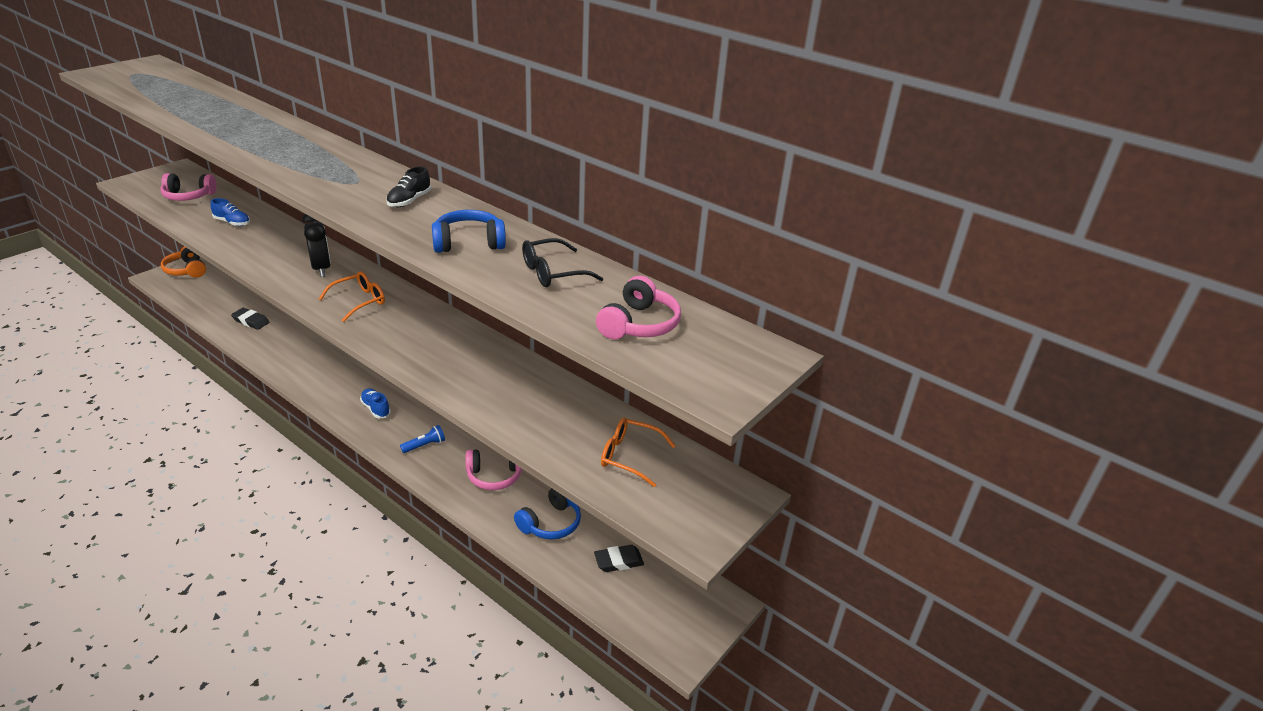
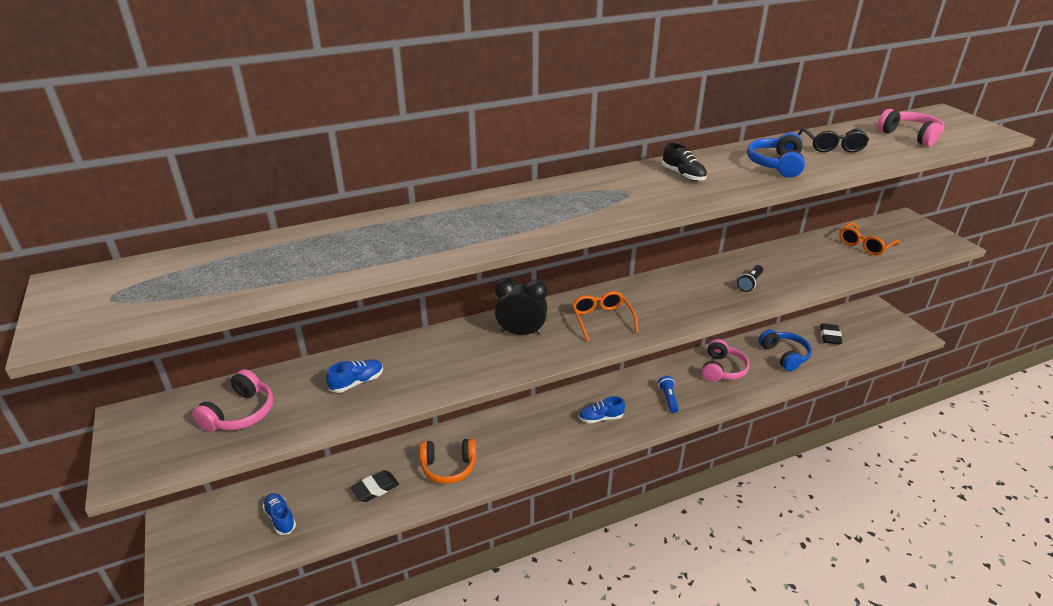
camera: 60 degrees left, 0 degrees up
orange headphones [161,246,206,278] -> orange headphones moved to [419,438,476,484]
none -> blue shoe [262,493,296,535]
none -> black flashlight [737,265,763,292]

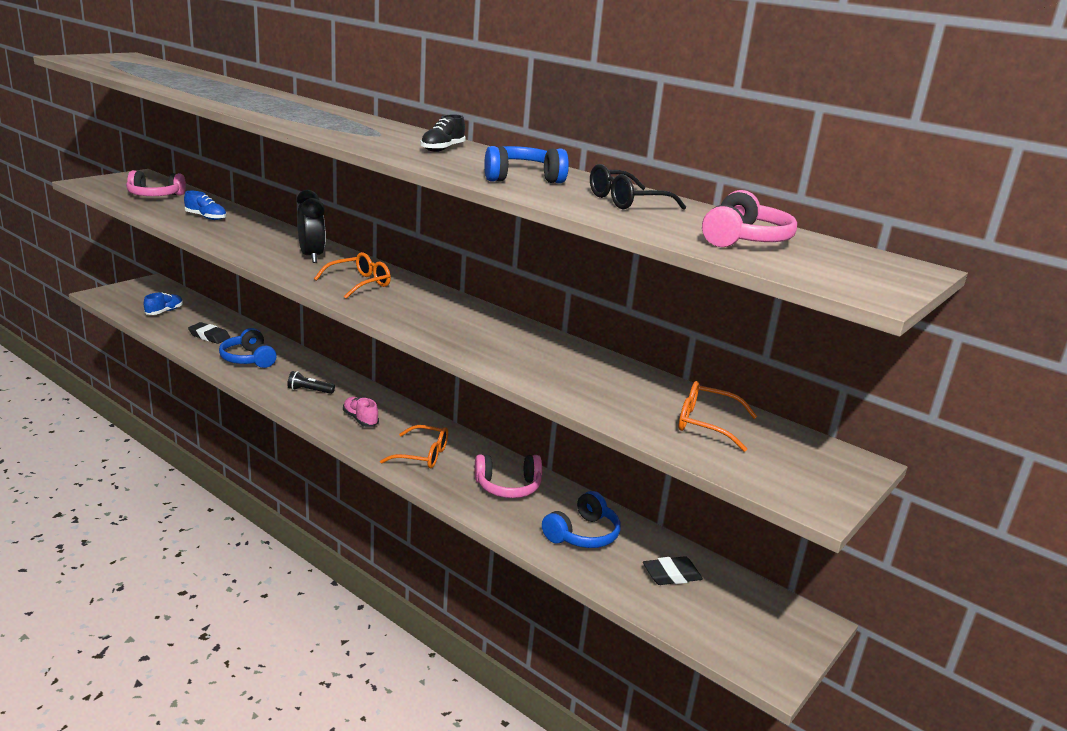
camera: 60 degrees right, 10 degrees down
orange headphones [419,438,476,484] -> blue headphones [219,328,277,368]
blue shoe [578,396,625,424] -> pink shoe [343,397,379,427]
blue flashlight [658,376,679,413] -> orange glasses [380,425,448,469]
black flashlight [737,265,763,292] -> black flashlight moved to [287,371,335,394]

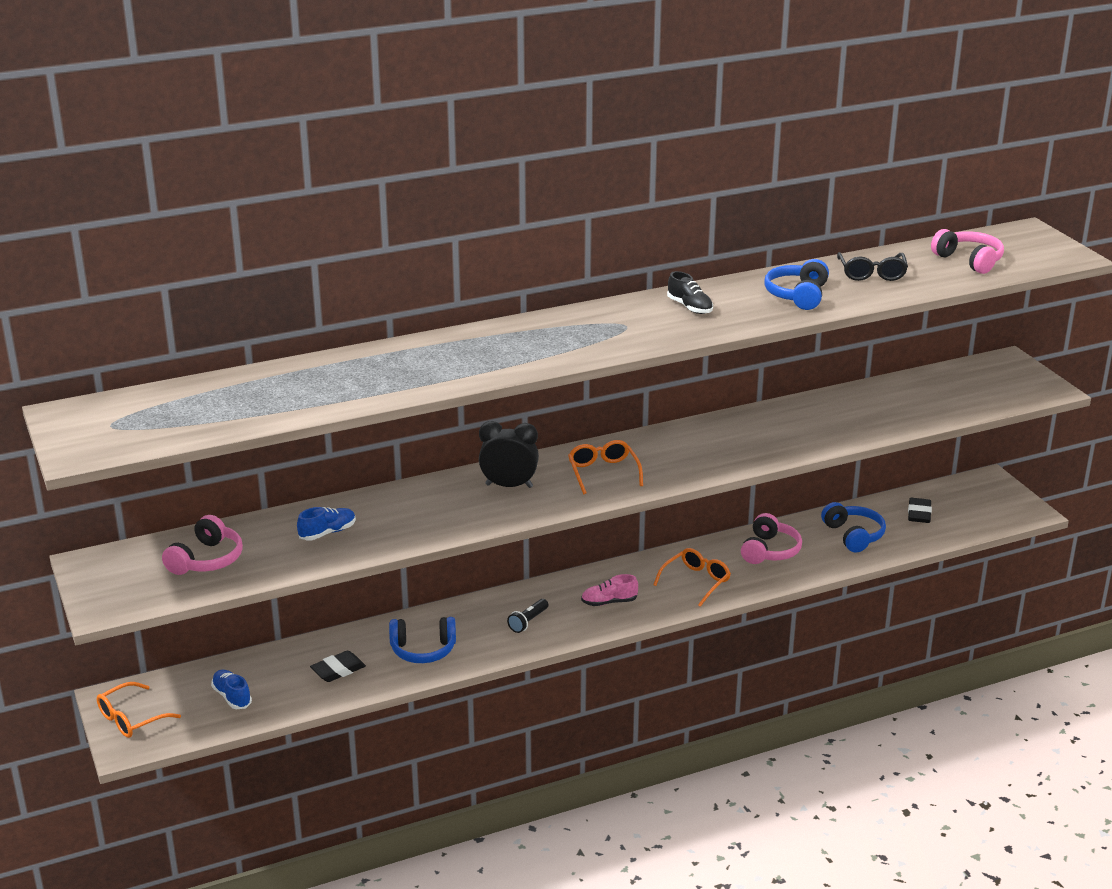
camera: 60 degrees left, 5 degrees up
orange glasses [679,381,757,452] -> orange glasses moved to [96,682,181,738]

